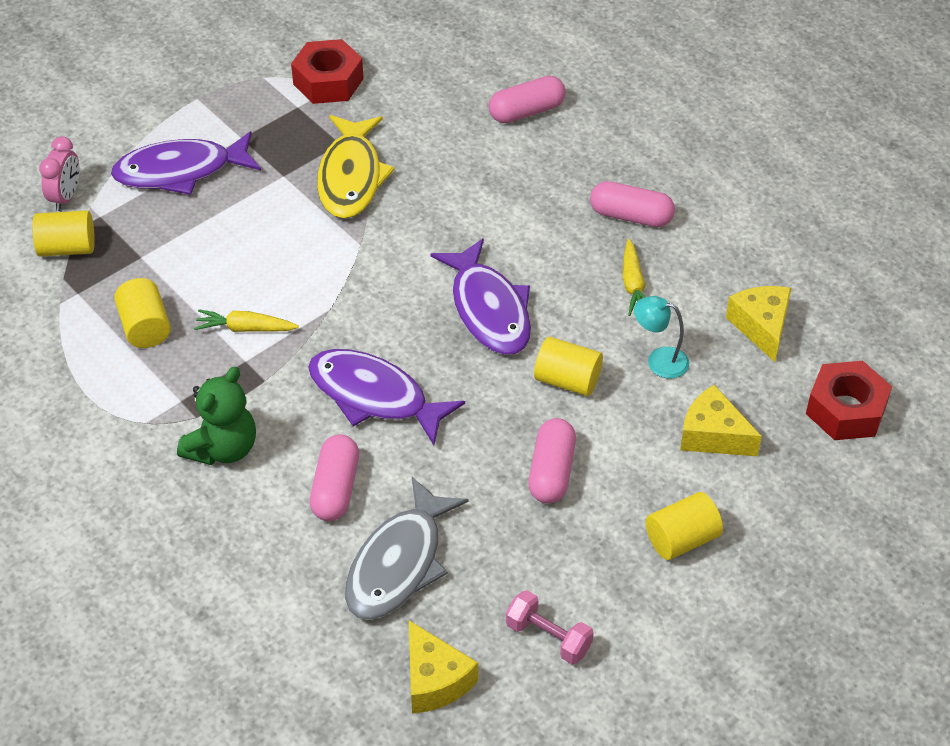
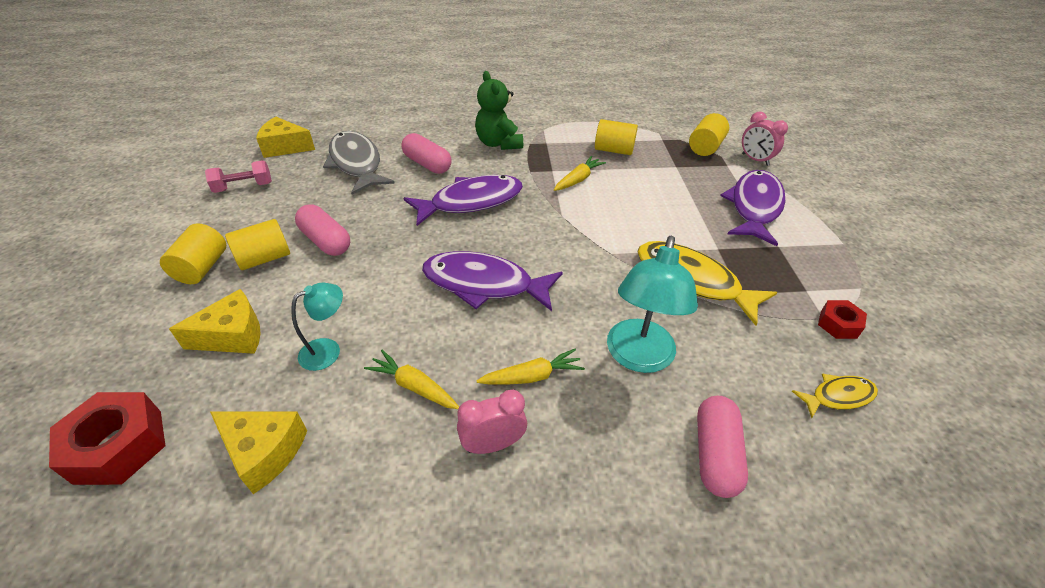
camera: 125 degrees right, 5 degrees down
red nut [291,39,364,104] -> red nut [818,300,867,339], size x0.57
yellow cylinder [534,337,603,396] -> yellow cylinder moved to [225,219,290,270]
pink capsule [590,181,675,227] -> pink clock [457,390,527,454]
none -> yellow carrot [477,349,585,385]
none -> turquoise lamp [607,235,698,373]
none -> yellow fish [792,373,878,418]

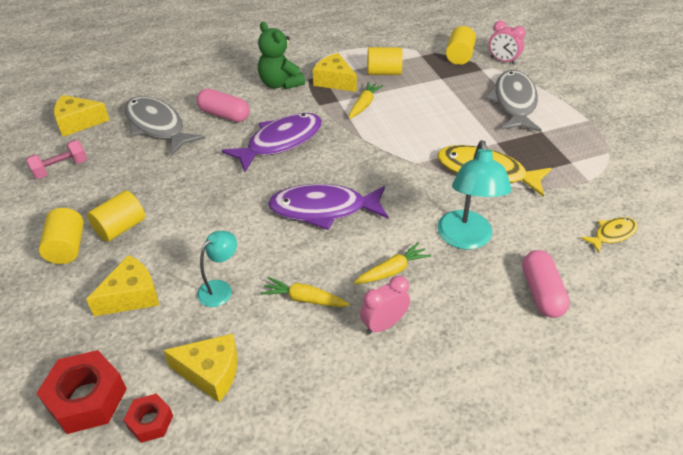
camera: 15 degrees left, 0 degrees up
pink capsule [295,205,350,256] -> none
purple fish [720,170,785,246] -> grey fish [486,70,542,132]
red nut [818,300,867,339] -> red nut moved to [124,394,173,443]
none -> yellow cheese [313,53,357,92]

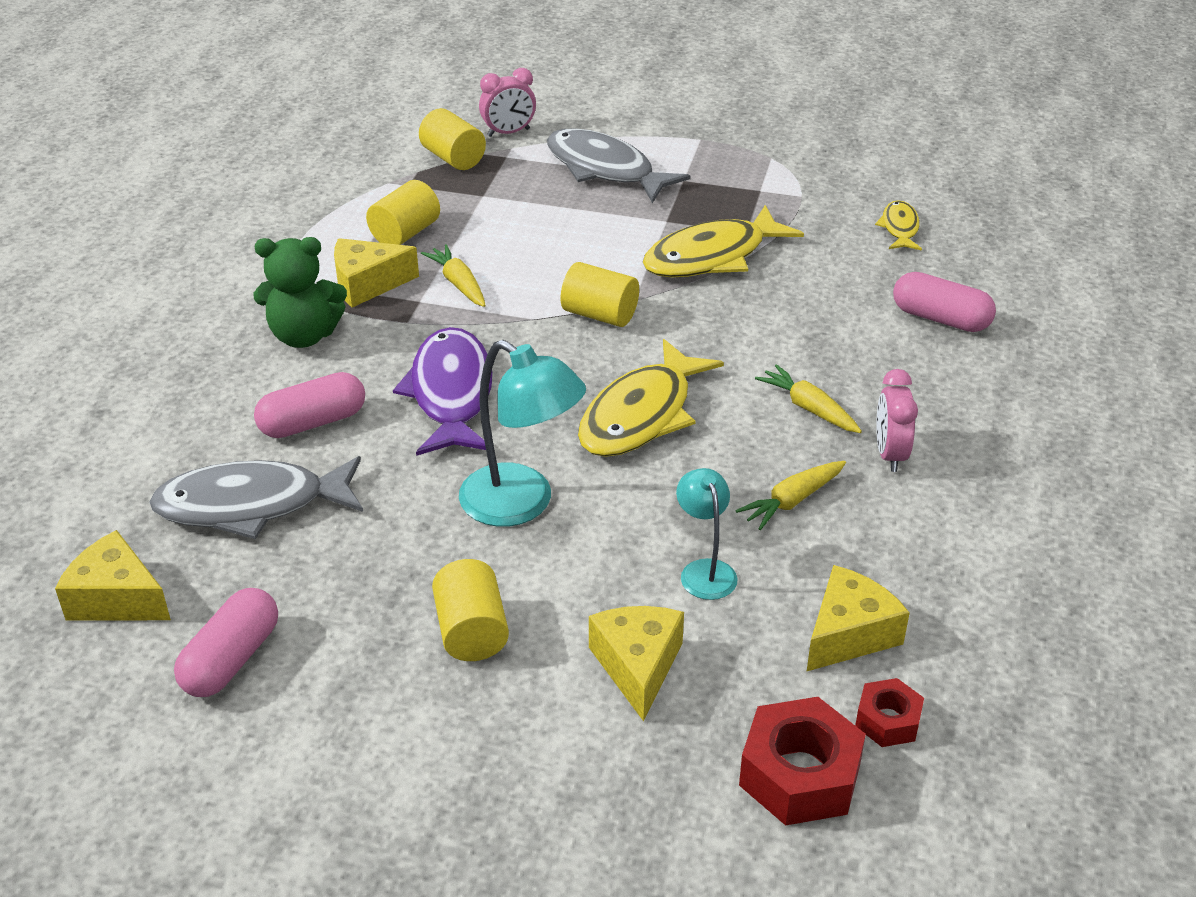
camera: 55 degrees left, 5 degrees down
pink dumbbell [26,140,87,179] -> pink capsule [174,588,278,697]
yellow cylinder [39,208,84,264] -> yellow cylinder moved to [561,262,639,327]
yellow cheese [54,95,109,137] -> yellow cheese turned 90 degrees clockwise [55,530,171,620]
purple fish [268,184,389,230] -> yellow fish [578,339,724,457]
yellow carrot [354,242,431,284] -> yellow carrot turned 45 degrees counterclockwise [755,364,862,433]
turquoise lamp [437,140,512,250] -> turquoise lamp moved to [459,340,586,527]

